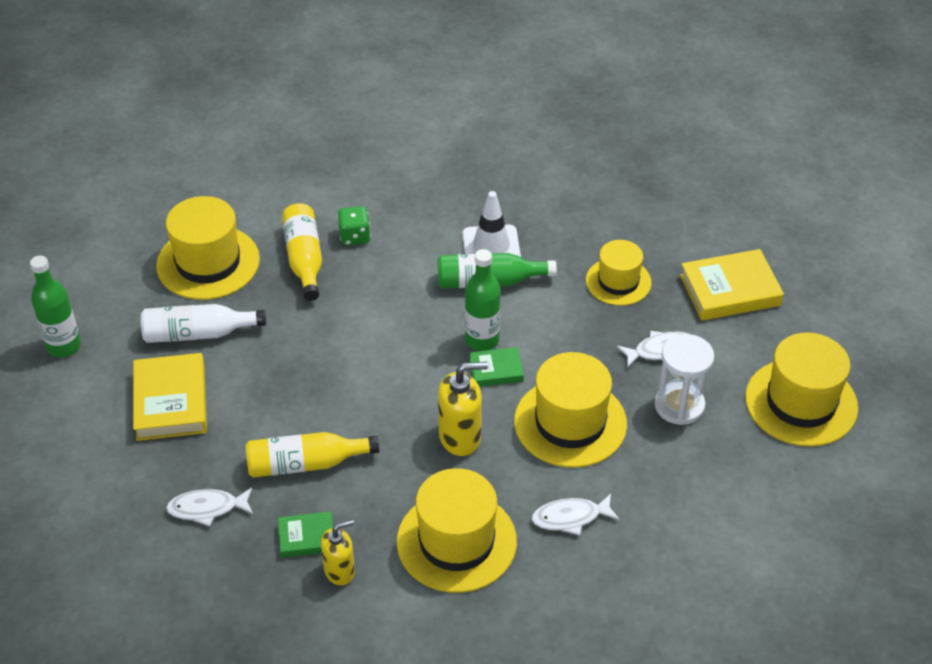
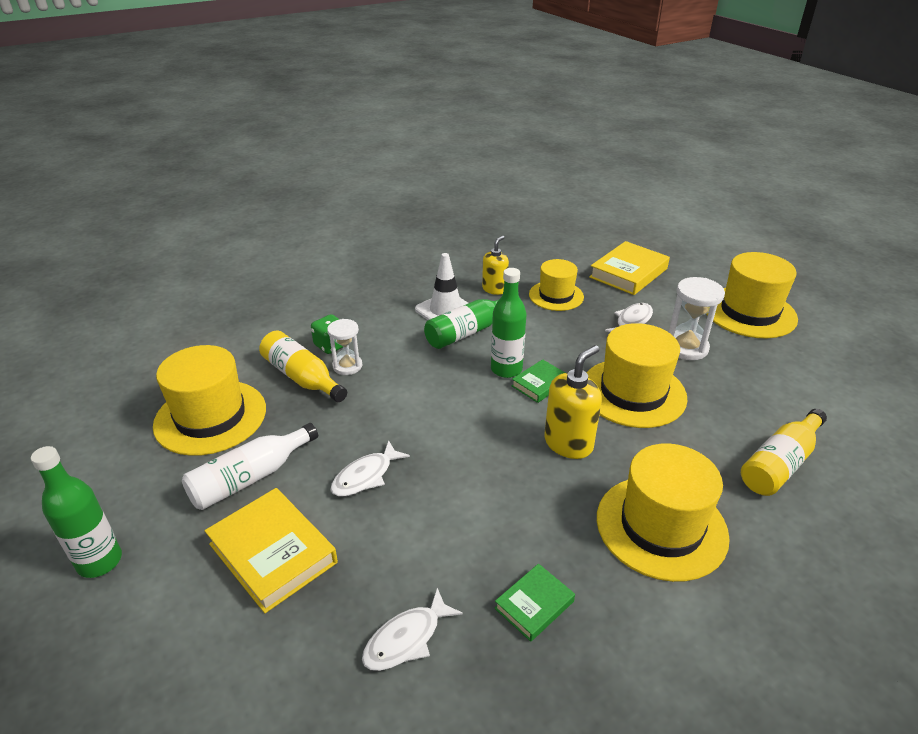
camera: 35 degrees left, 10 degrees down
yellow bottle [246,432,379,477] -> yellow bottle moved to [741,409,827,496]
yellow soap dispenser [321,520,355,585] -> yellow soap dispenser moved to [482,236,509,295]
white fish [532,494,620,535] -> white fish moved to [330,440,410,496]
none -> white hourglass [327,319,362,375]

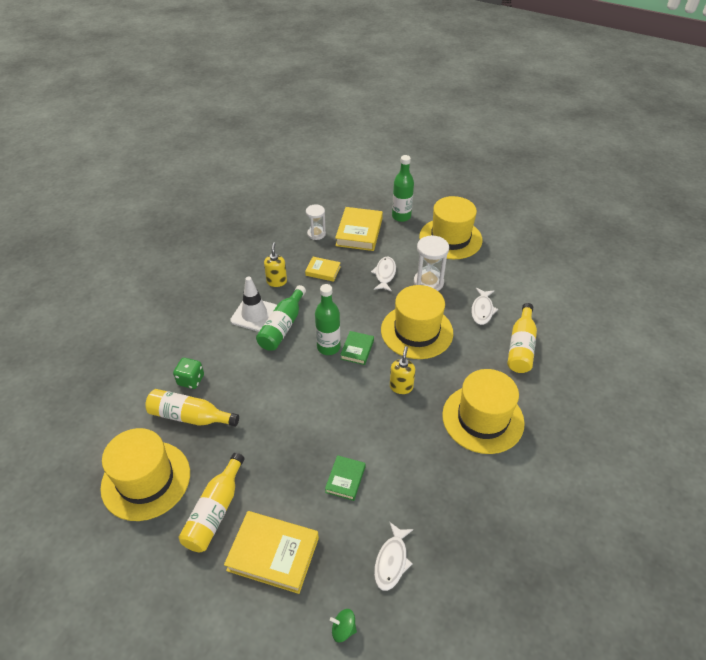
camera: 30 degrees left, 10 degrees up
green bottle [31,446,122,578] -> green bottle moved to [392,155,414,222]
white bottle [182,423,318,510] -> yellow bottle [179,453,245,552]
white hourglass [327,319,362,375] -> white hourglass moved to [306,205,326,240]
white fish [330,440,410,496] -> white fish moved to [471,288,498,325]
green book [495,564,575,642] -> green book moved to [325,455,365,501]
yellow hat [529,259,584,311] -> yellow book [305,257,341,282]
yellow soap dispenser [544,345,602,459] -> yellow soap dispenser [390,346,415,394], size x0.67
none -> green spinning top [330,609,357,642]

